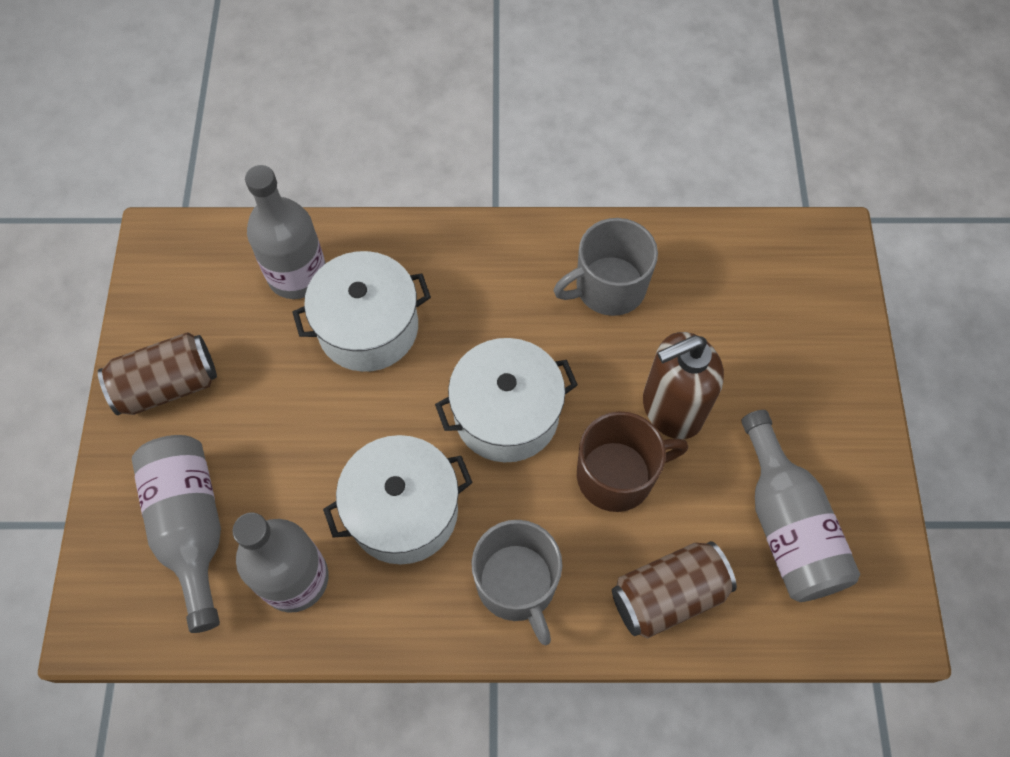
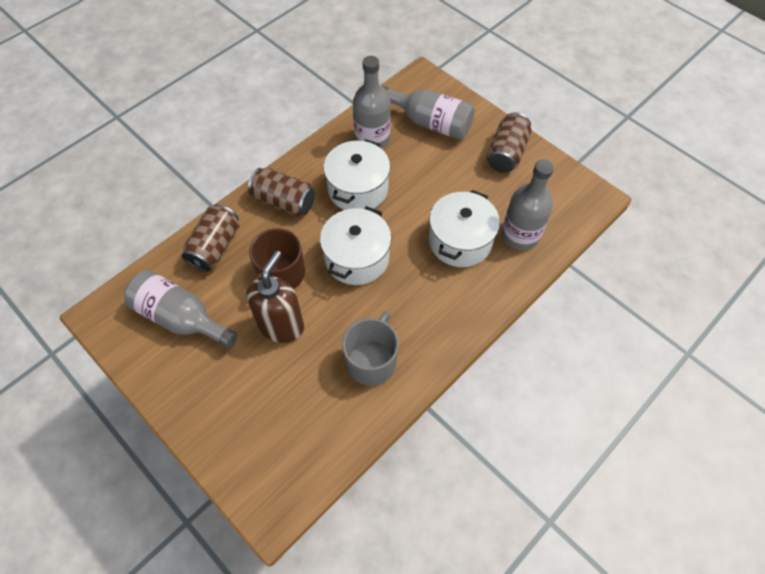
camera: 135 degrees right, 5 degrees down
grey mug [471,520,562,645] -> brown can [248,168,315,216]

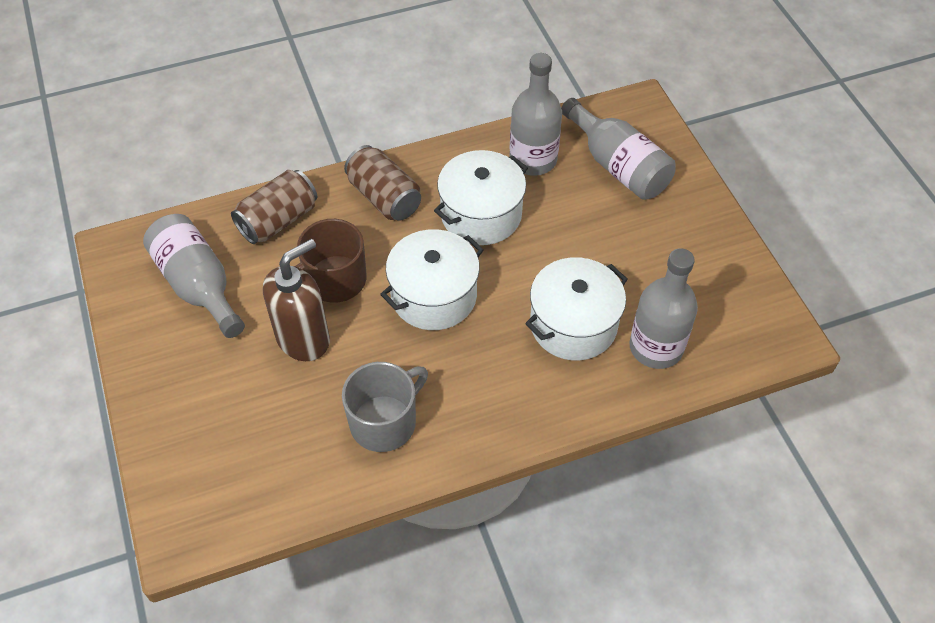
camera: 25 degrees right, 5 degrees down
brown can [486,112,531,173] -> none

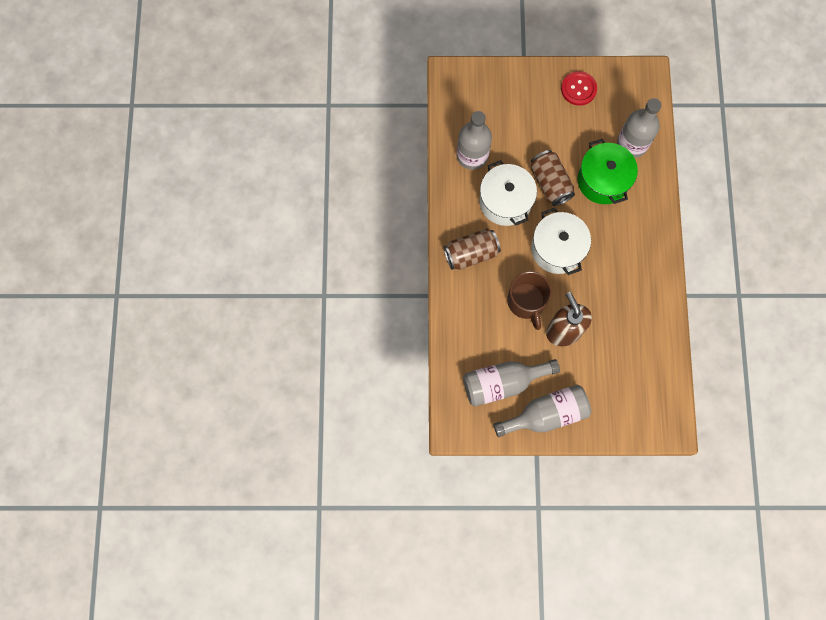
camera: 70 degrees left, 20 degrees up
brown can [231,170,317,244] -> brown can moved to [530,150,575,206]
grey mug [342,362,428,452] -> none
white pot [525,257,628,360] -> green pot [577,139,638,204]
grey bottle [561,98,676,200] -> grey bottle moved to [493,385,591,437]
none -> red button [561,71,597,106]

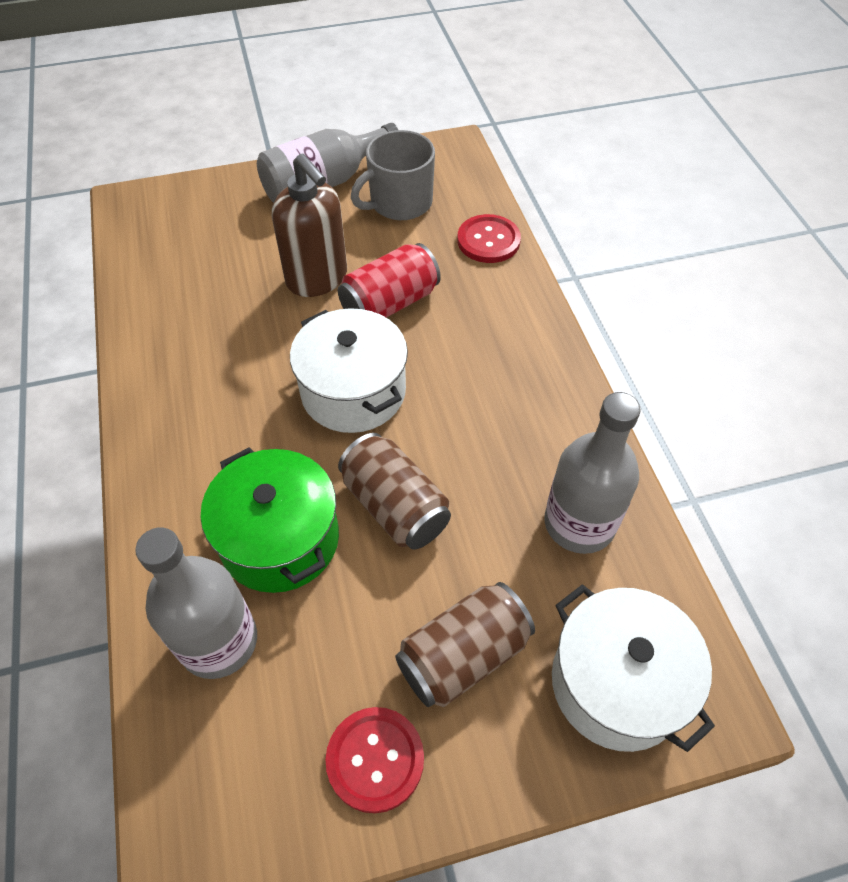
camera: 165 degrees right, 20 degrees down
brown can [444,228,501,270] -> brown can moved to [395,582,535,707]
grey bottle [463,359,560,407] -> grey mug [351,130,435,220]
white pot [479,160,537,226] -> white pot moved to [552,584,715,752]
brown mug [507,271,552,330] -> red can [338,243,441,318]
none -> red button [457,214,521,263]

